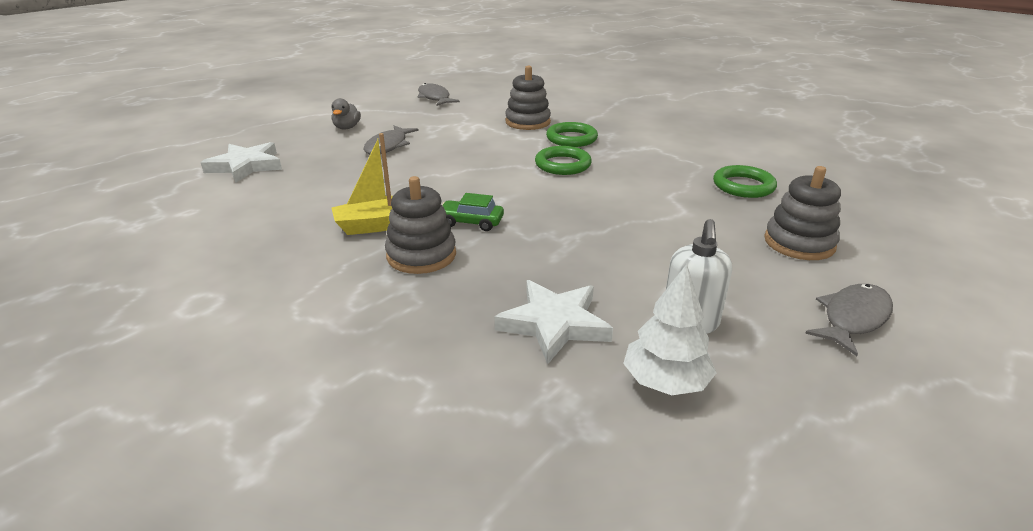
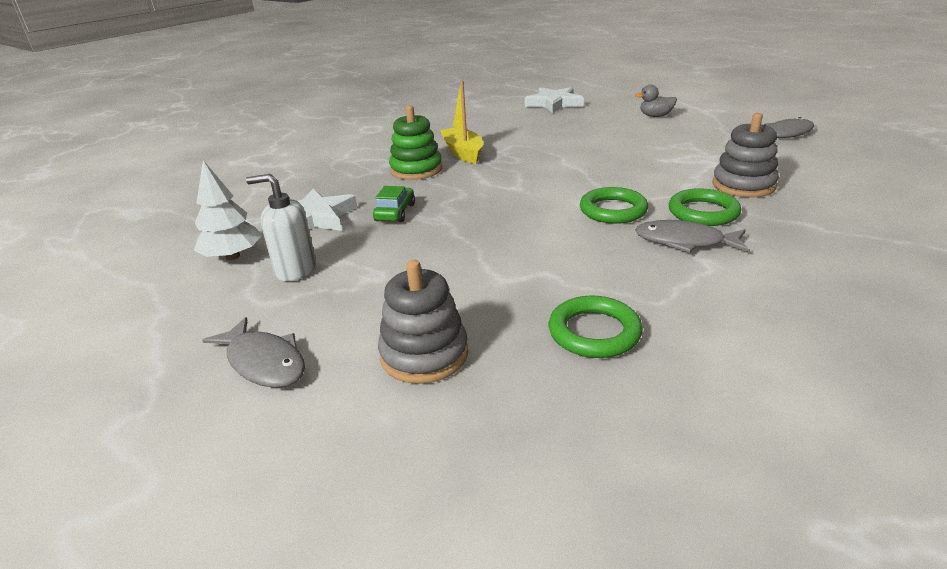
camera: 90 degrees right, 0 degrees up
grey fish [364,125,419,154] -> grey fish moved to [635,220,749,253]
grey stacking toy [385,176,456,274] -> green stacking toy [389,105,442,180]
green car [442,193,504,231] -> green car moved to [373,186,415,222]

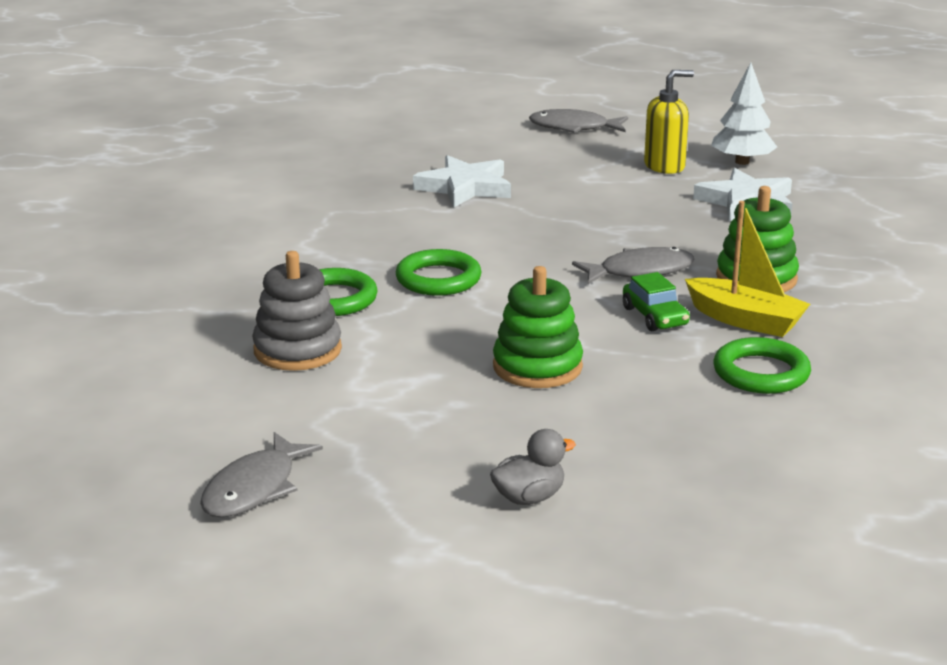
camera: 145 degrees right, 5 degrees down
white soap dispenser [246,174,316,281] -> yellow soap dispenser [644,70,694,174]
green car [373,186,415,222] -> green car moved to [623,272,690,331]
grey stacking toy [378,260,468,384] -> none
white star [525,87,584,113] -> white star moved to [413,155,511,208]
green ring [549,296,643,358] -> green ring moved to [714,337,811,394]
grey fish [635,220,749,253] -> grey fish moved to [572,247,695,284]
none -> green stacking toy [493,266,583,388]

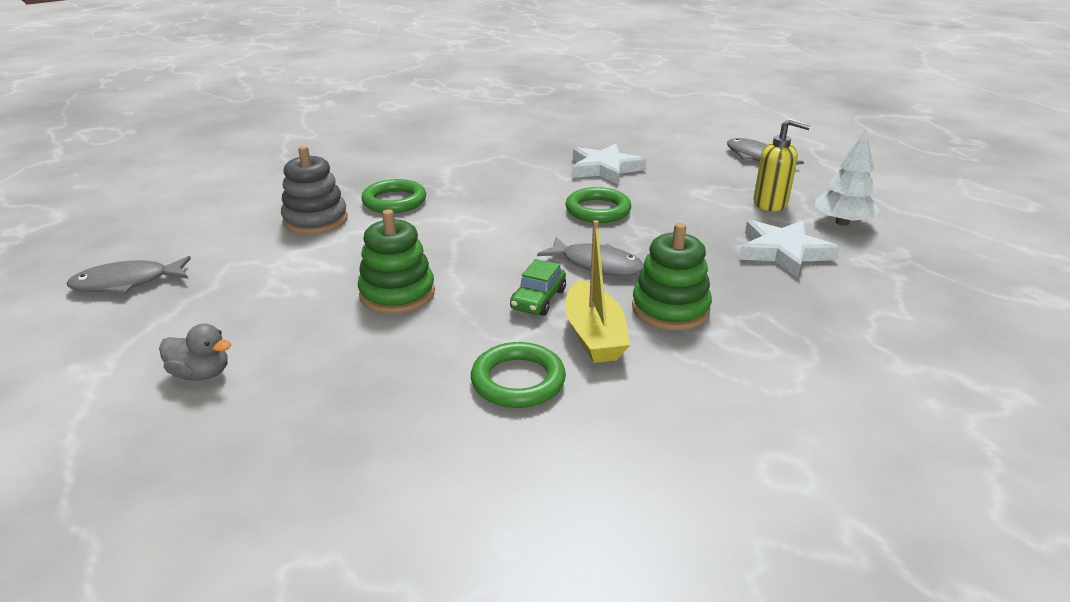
camera: 45 degrees right, 5 degrees up
green ring [396,249,481,296] -> green ring moved to [565,187,631,223]

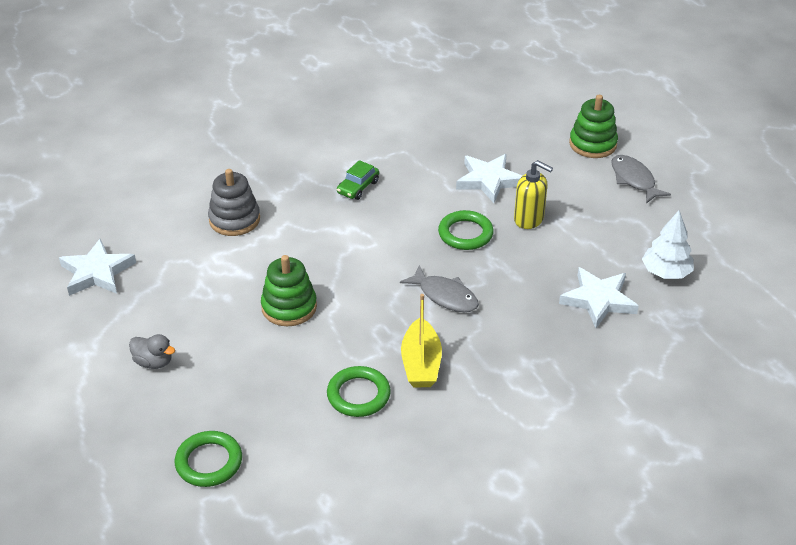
camera: 10 degrees right, 10 degrees up
grey fish [67,256,191,294] -> white star [59,239,136,296]
green ring [361,179,426,213] -> green ring moved to [175,431,242,487]
green car [510,259,566,316] -> green car moved to [337,160,379,200]
green stacking toy [632,223,712,330] -> green stacking toy moved to [569,95,618,158]
yellow soap dispenser [753,118,811,211] -> yellow soap dispenser moved to [514,160,553,229]

